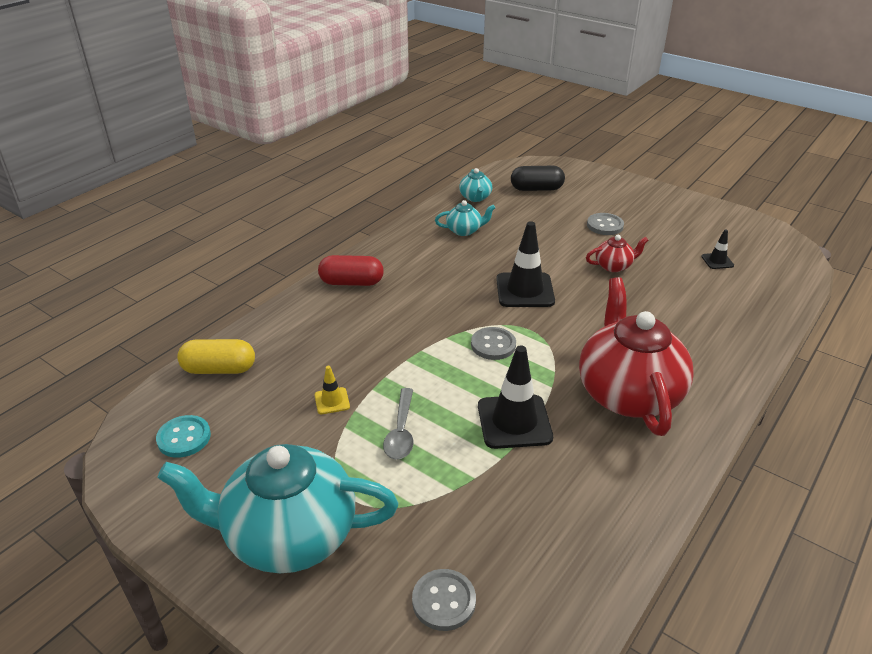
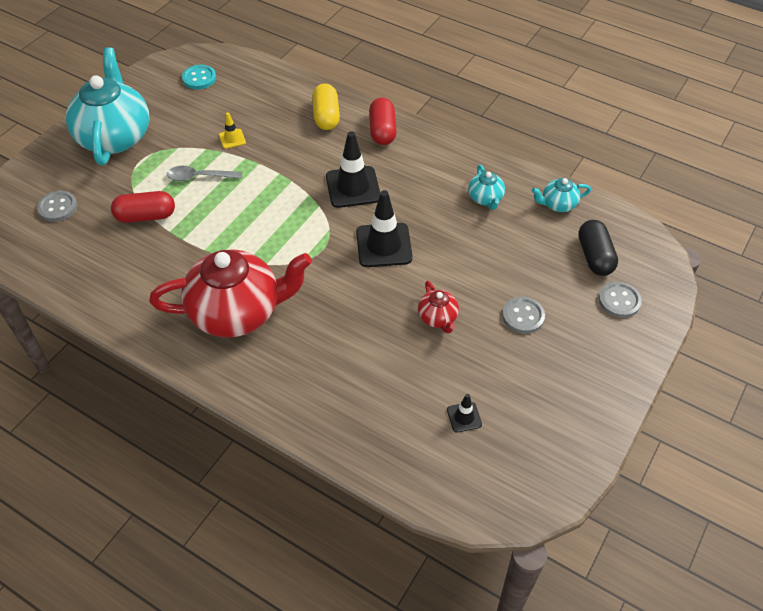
camera: 85 degrees right, 15 degrees up
yellow capsule [177,339,255,374] -> yellow capsule moved to [312,84,340,130]
grey button [471,327,516,360] -> grey button moved to [599,282,642,318]
black traffic cone [478,345,553,449] -> black traffic cone moved to [326,131,380,208]
none -> red capsule [111,191,175,223]

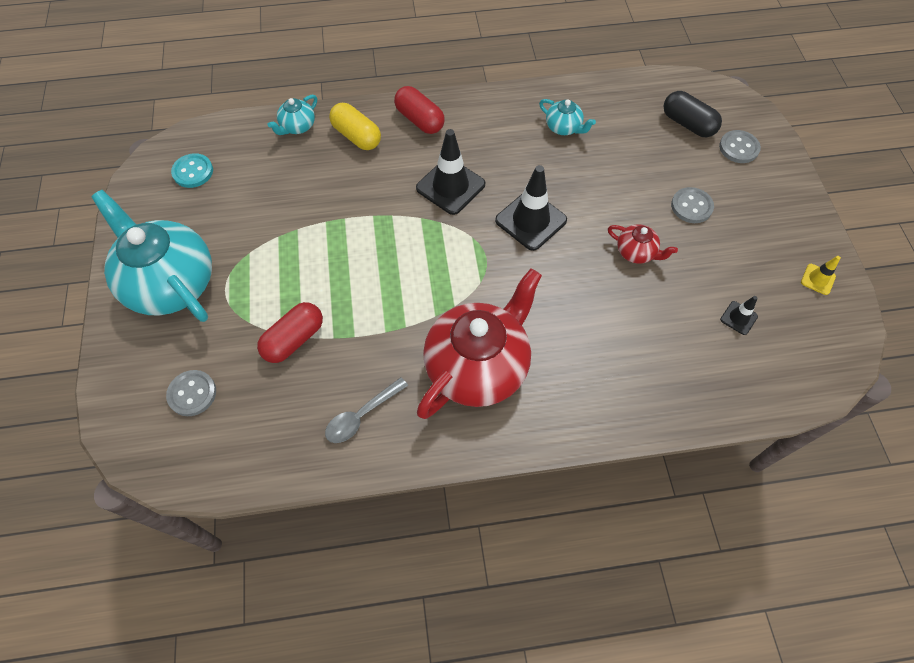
camera: 40 degrees left, 10 degrees up
grey spoon [167,166,242,181] -> grey spoon moved to [325,377,408,443]
yellow traffic cone [219,112,246,149] -> yellow traffic cone moved to [801,256,841,295]
turquoise teapot [532,178,591,212] -> turquoise teapot moved to [268,95,317,135]

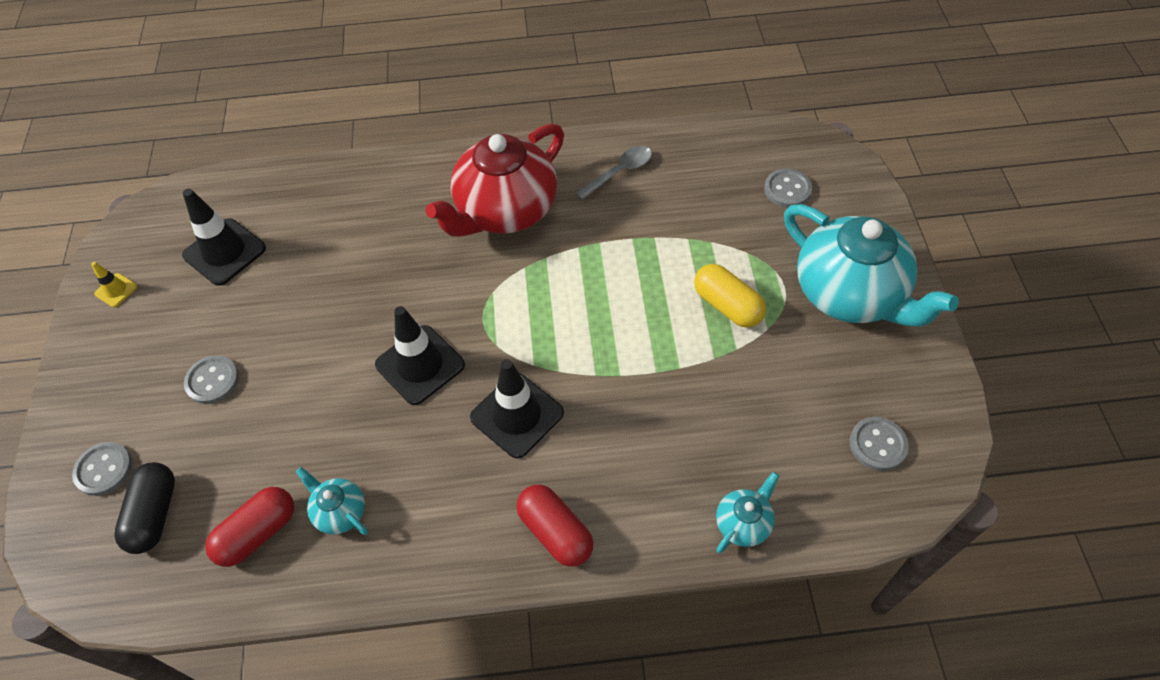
camera: 175 degrees left, 5 degrees down
turquoise button [171,153,213,188] -> grey button [849,417,909,471]
red capsule [257,302,323,363] -> red capsule moved to [205,487,294,567]
yellow capsule [329,103,381,150] -> yellow capsule moved to [694,264,766,328]
red teapot [608,224,678,264] -> none
black capsule [664,91,722,137] -> black capsule turned 45 degrees clockwise [114,462,175,554]
black traffic cone [720,296,758,335] -> black traffic cone [182,189,266,286], size x2.04

